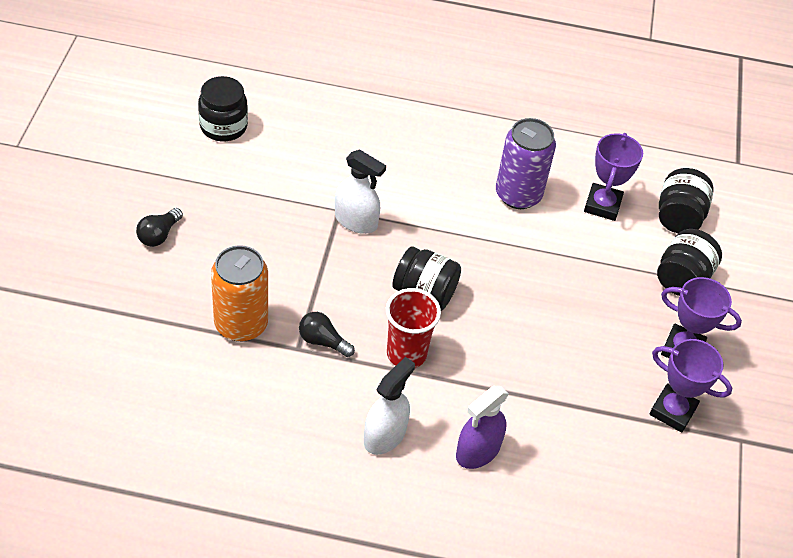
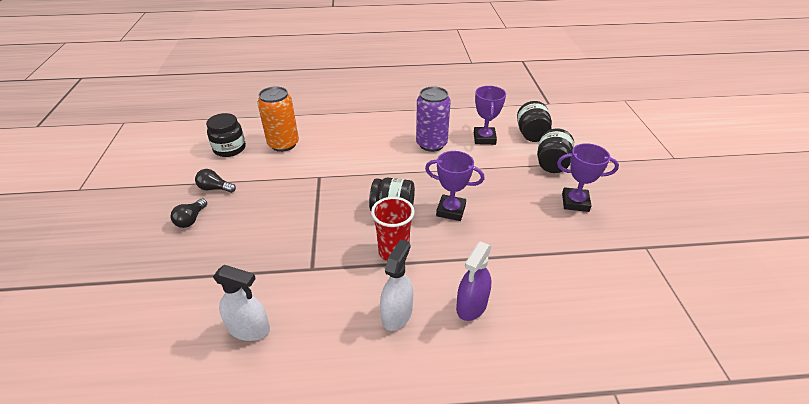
camera: 10 degrees left, 10 degrees down
orange can [211,245,268,342] -> orange can moved to [257,86,299,152]
black light bulb [299,312,355,357] -> black light bulb moved to [195,169,236,193]
white spray bottle [335,150,386,234] -> white spray bottle moved to [213,265,270,341]
purple trophy [649,339,732,432] -> purple trophy moved to [425,151,485,221]

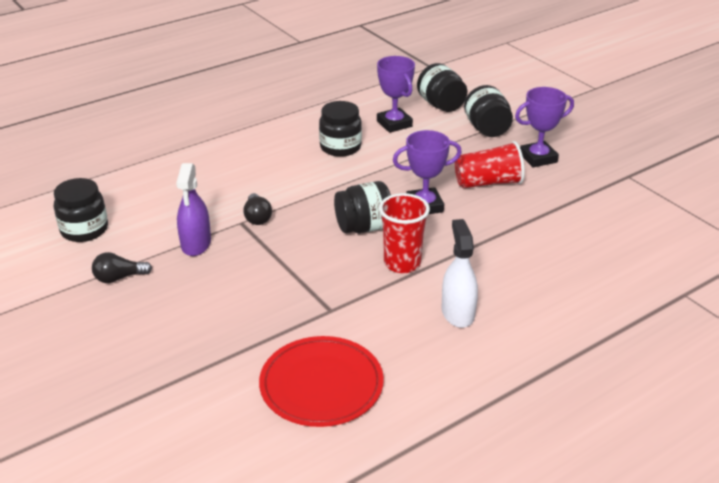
camera: 30 degrees left, 5 degrees down
black light bulb [170,199,207,228] -> black light bulb moved to [243,193,272,225]
white spray bottle [213,265,270,341] -> red plate [259,336,384,427]
orange can [257,86,299,152] -> none
purple can [416,86,451,152] -> black jar [319,101,362,157]
purple spray bottle [456,242,492,321] -> purple spray bottle moved to [176,163,211,256]
none -> red cup [455,141,525,188]

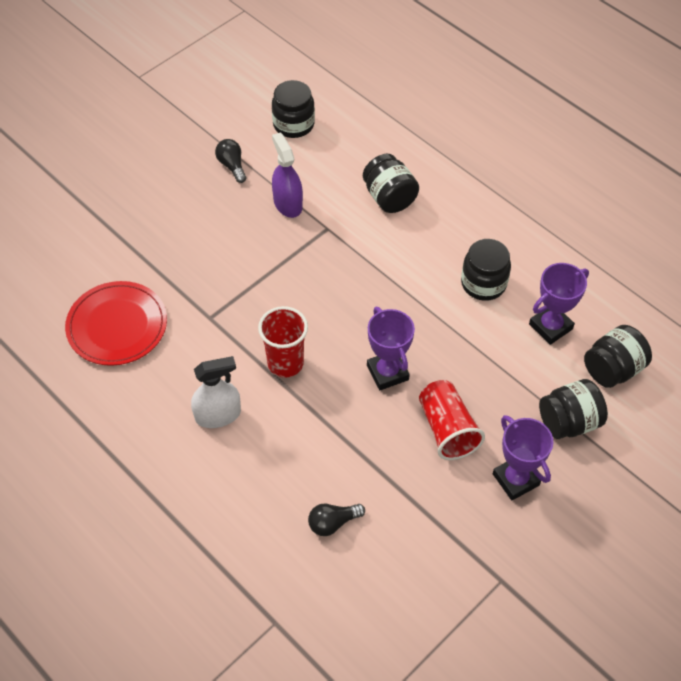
camera: 80 degrees right, 20 degrees up
purple spray bottle [176,163,211,256] -> purple spray bottle turned 75 degrees clockwise [272,132,303,218]
black light bulb [243,193,272,225] -> black light bulb moved to [308,504,365,536]
black jar [334,181,391,233] -> black jar moved to [363,154,419,213]

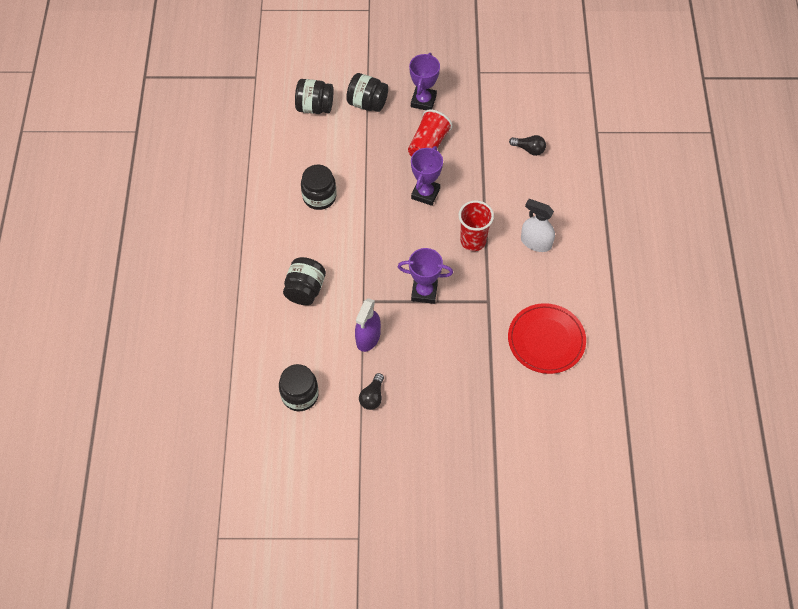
camera: 135 degrees left, 5 degrees up
purple trophy [529,263,589,345] -> purple trophy moved to [398,248,453,304]

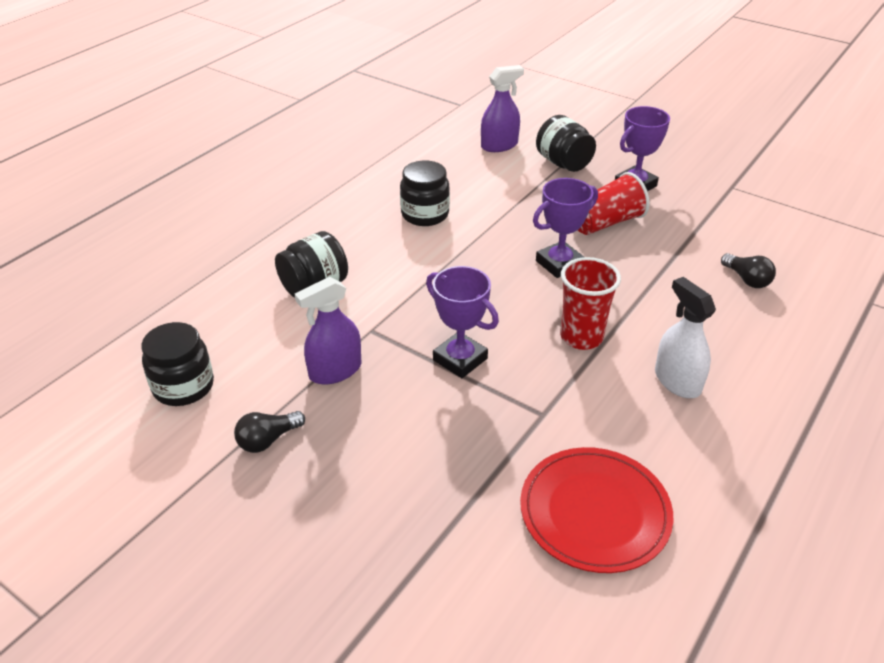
camera: 35 degrees right, 20 degrees down
black jar [295,79,333,114] -> purple spray bottle [481,65,524,152]

